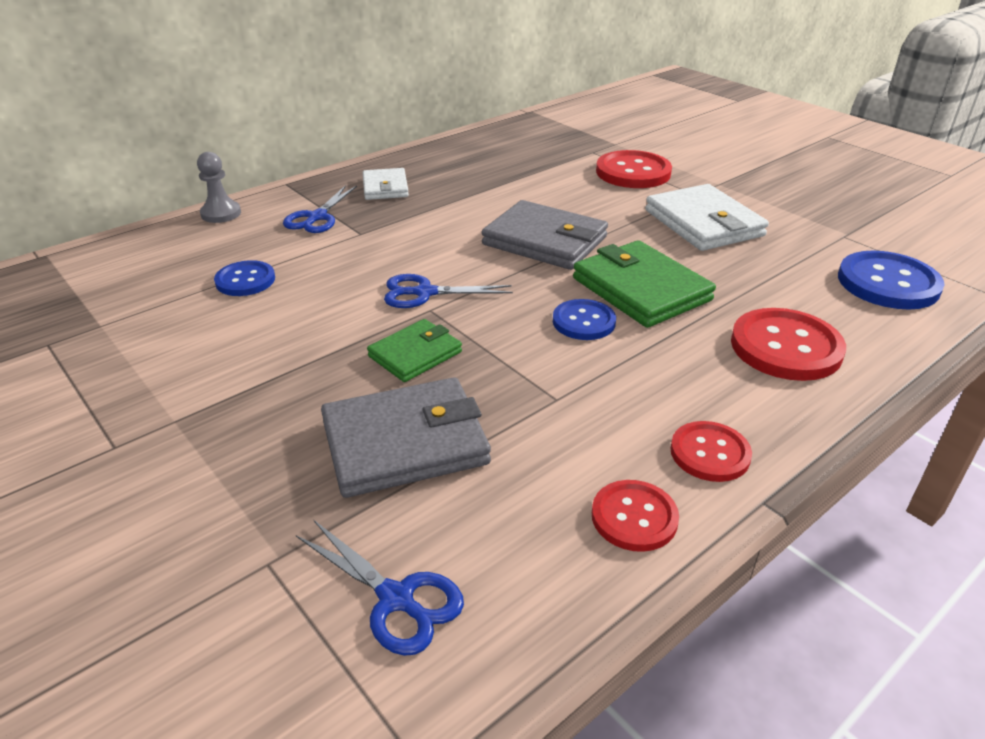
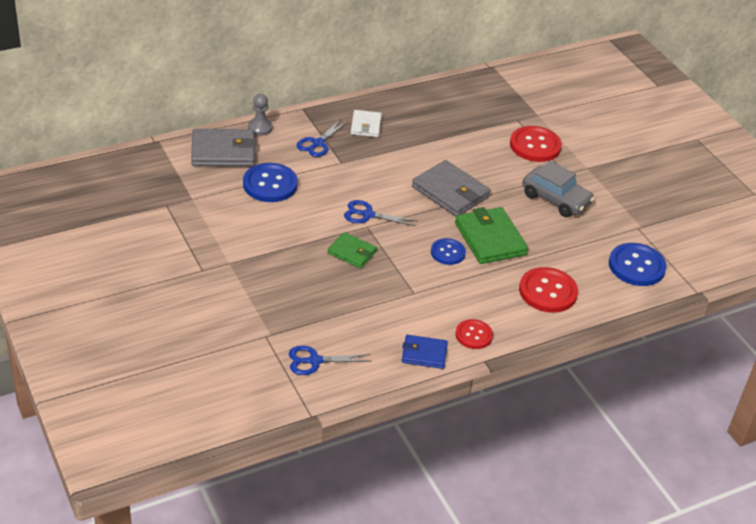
camera: 10 degrees right, 5 degrees up
blue button [214,260,275,296] -> blue button [243,163,298,202], size x1.63
blue scissors [296,520,464,656] -> blue scissors turned 120 degrees clockwise [289,346,370,375]
grey wallet [321,377,491,498] -> grey wallet moved to [191,129,256,167]
green wallet [367,319,462,382] -> green wallet turned 60 degrees clockwise [327,232,377,268]
red button [592,480,679,552] -> blue wallet [402,335,448,369]
white wallet [645,184,769,251] -> grey car [522,161,595,217]

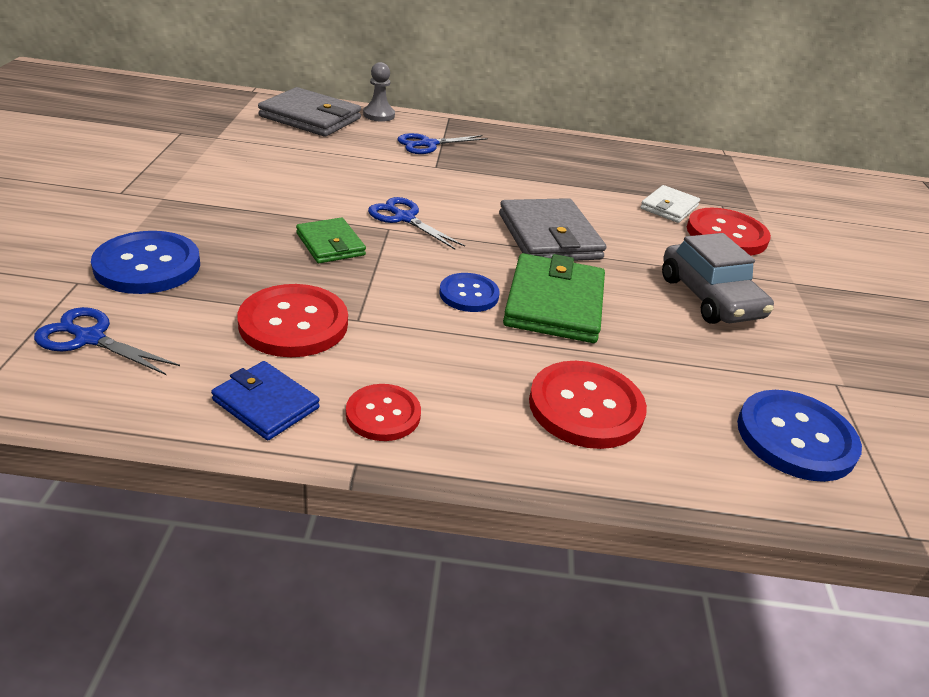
camera: 30 degrees right, 5 degrees down
blue button [243,163,298,202] -> blue button moved to [91,231,200,294]
white wallet [351,110,382,137] -> white wallet moved to [640,185,700,223]
none -> red button [238,284,348,357]

